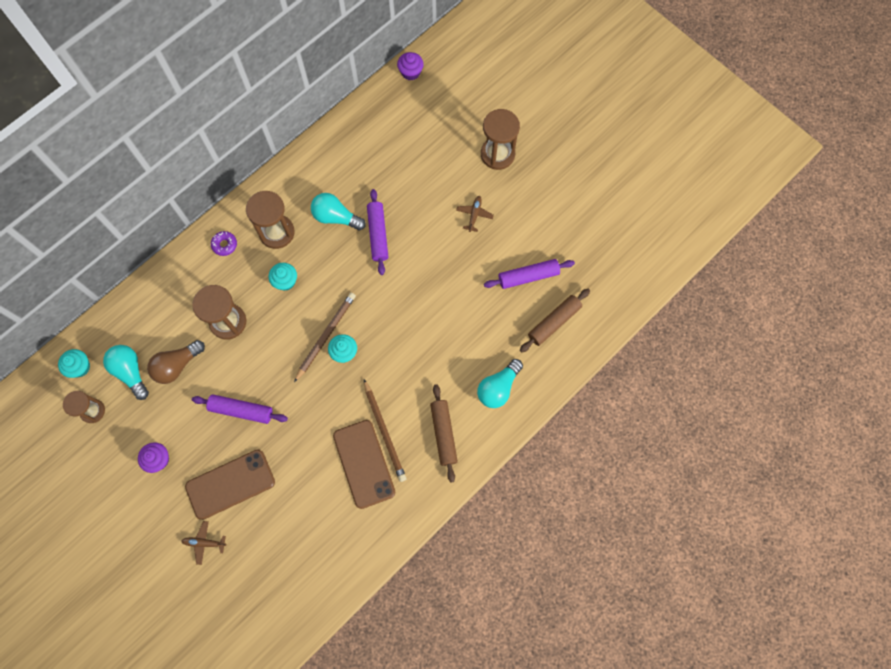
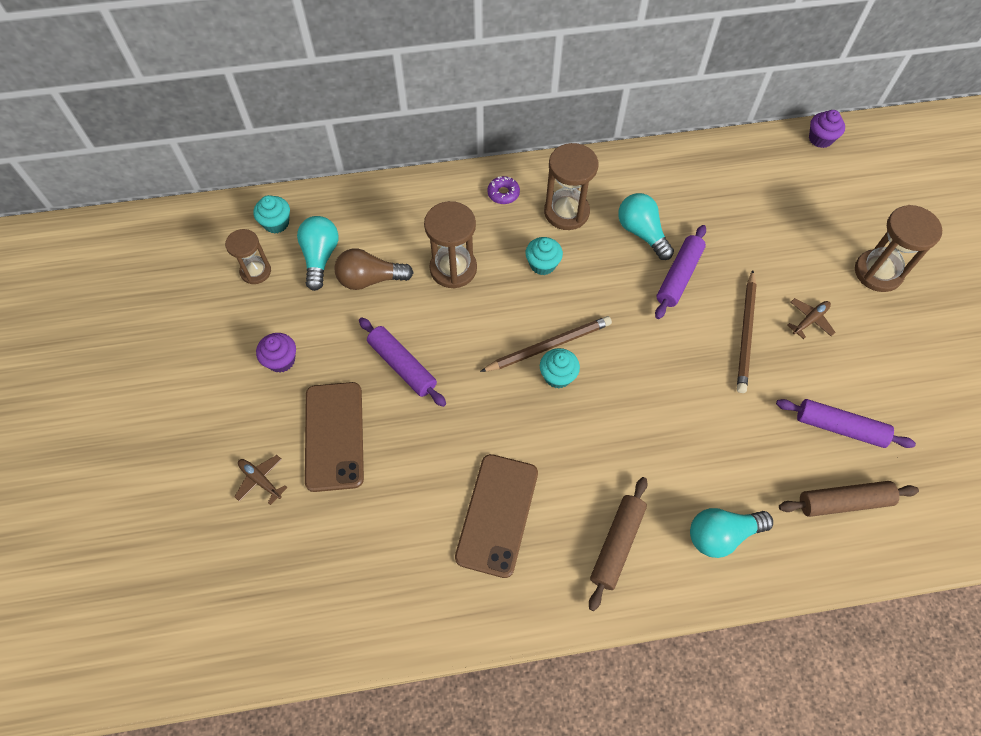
camera: 35 degrees right, 10 degrees down
brown phone [185,450,275,520] -> brown phone turned 75 degrees clockwise [305,382,364,492]
brown pencil [364,379,406,482] -> brown pencil moved to [737,270,757,393]

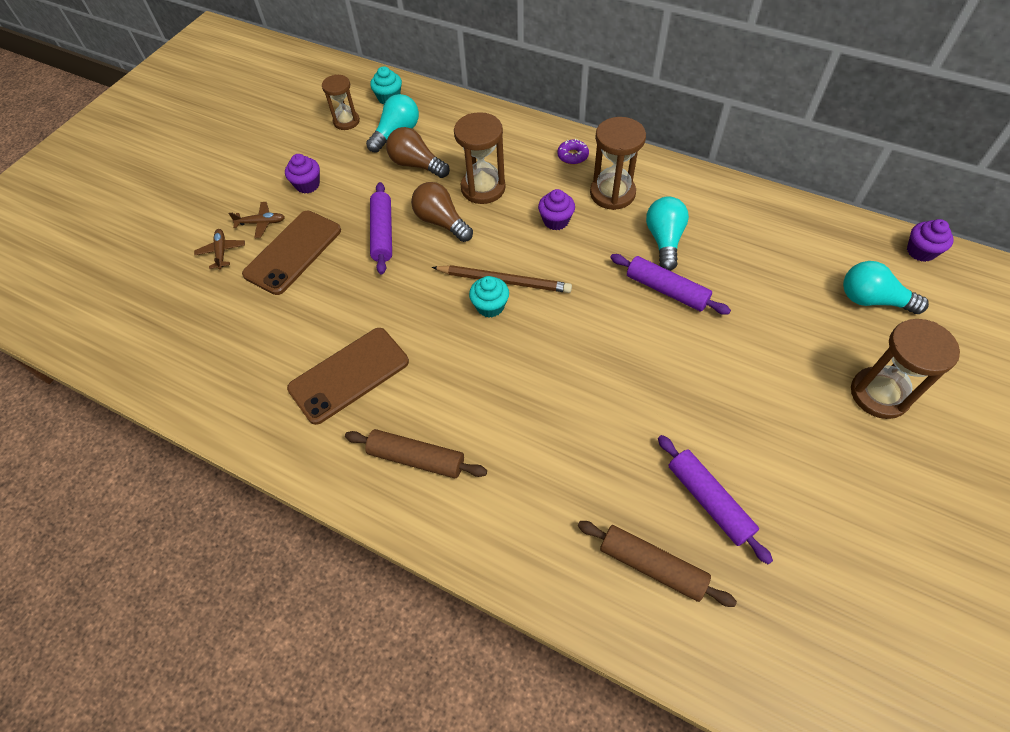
camera: 40 degrees right, 5 degrees down
turquoise cupcake [526,237,563,275] -> purple cupcake [538,189,575,230]
brown rolling pin [589,477,647,611] -> brown rolling pin turned 45 degrees clockwise [345,429,487,478]
purple rolling pin [655,225,706,319] -> purple rolling pin turned 60 degrees clockwise [610,254,731,315]
turquoise light bulb [690,508,773,558] -> turquoise light bulb moved to [843,261,929,314]
brown pencil [737,270,757,393] -> none
brown plane [787,298,836,339] -> brown plane moved to [229,202,285,238]
none -> brown light bulb [411,182,473,242]

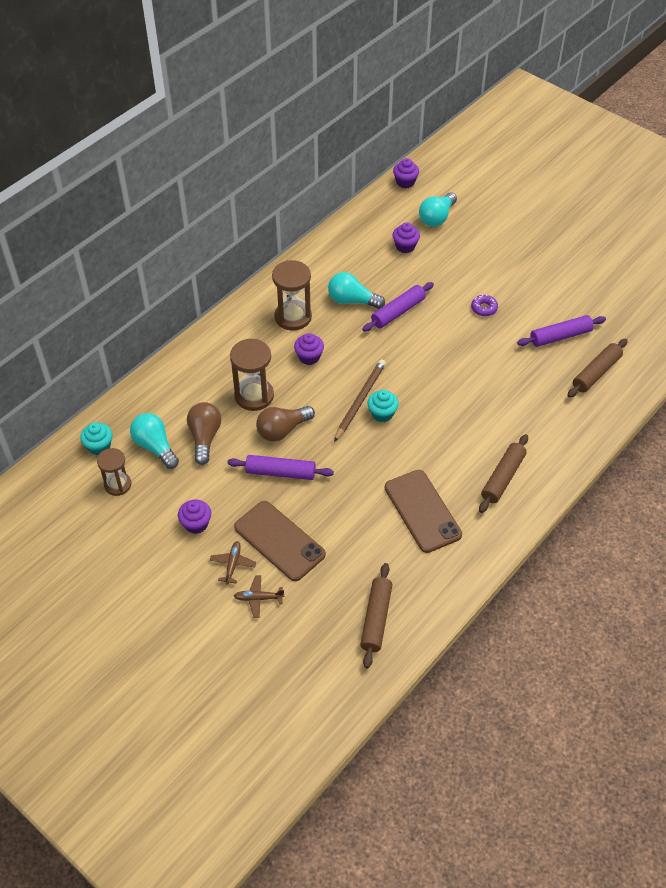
camera: 80 degrees left, 5 degrees down
brown light bulb [386,127,450,178] -> brown light bulb turned 135 degrees clockwise [187,402,221,465]
purple donut [557,139,589,165] -> purple donut moved to [471,294,498,316]
brown hourglass [851,319,960,419] -> none
none -> brown rolling pin [360,563,392,668]
none -> purple cupcake [392,222,420,253]

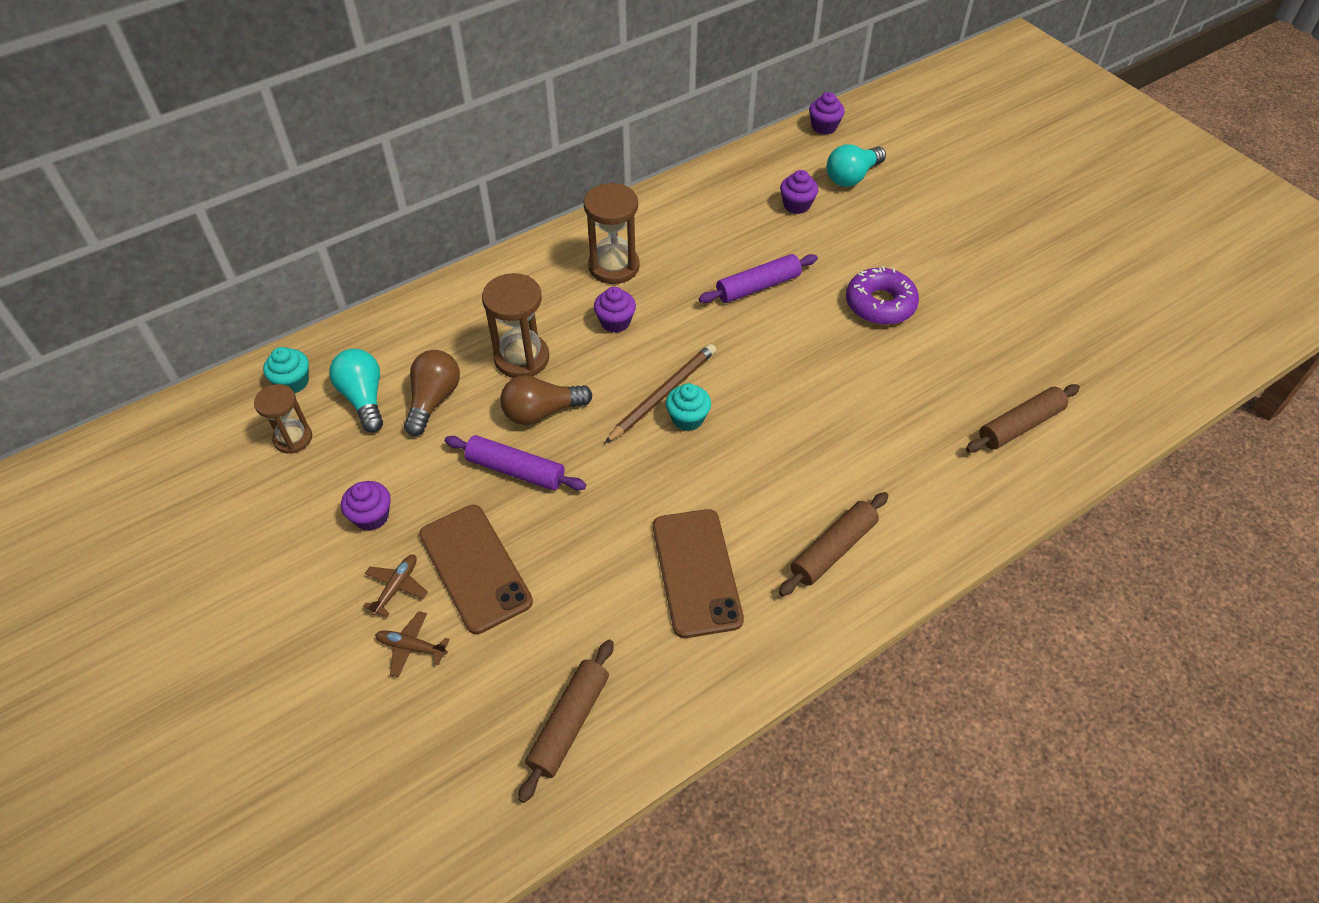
camera: 15 degrees right, 0 degrees up
turquoise light bulb [328,272,385,309] -> none
purple donut [471,294,498,316] -> purple donut [846,266,919,325], size x1.87
purple rolling pin [517,315,606,347] -> none

